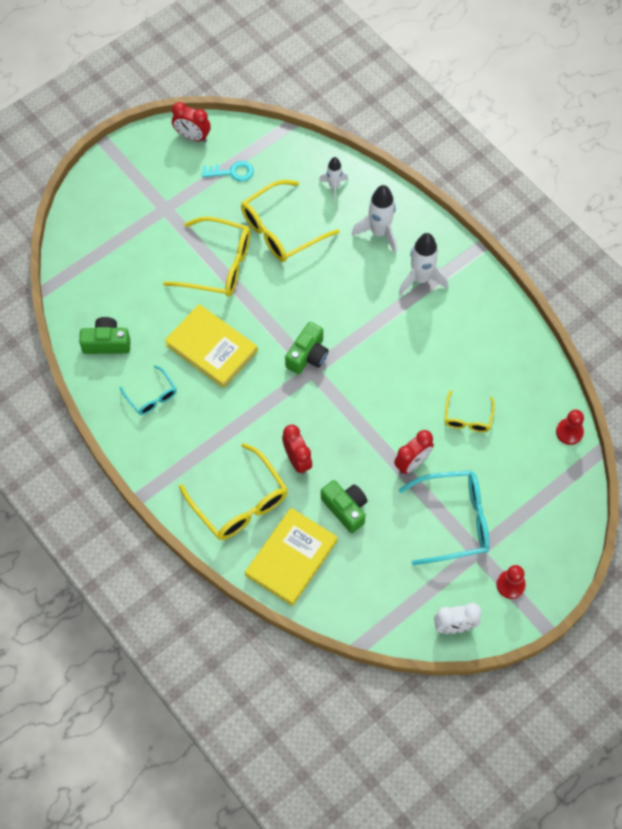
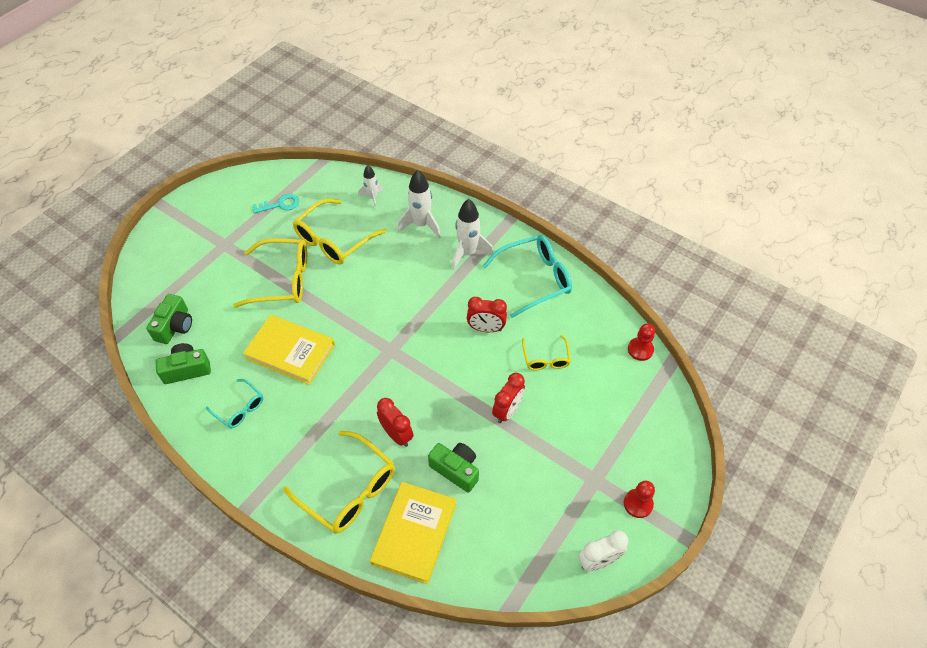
camera: 15 degrees left, 10 degrees down
red clock [172,102,211,142] -> red clock moved to [467,297,507,332]
green camera [285,322,328,374] -> green camera moved to [146,294,192,344]
turquoise glasses [399,470,489,565] -> turquoise glasses moved to [482,235,572,318]

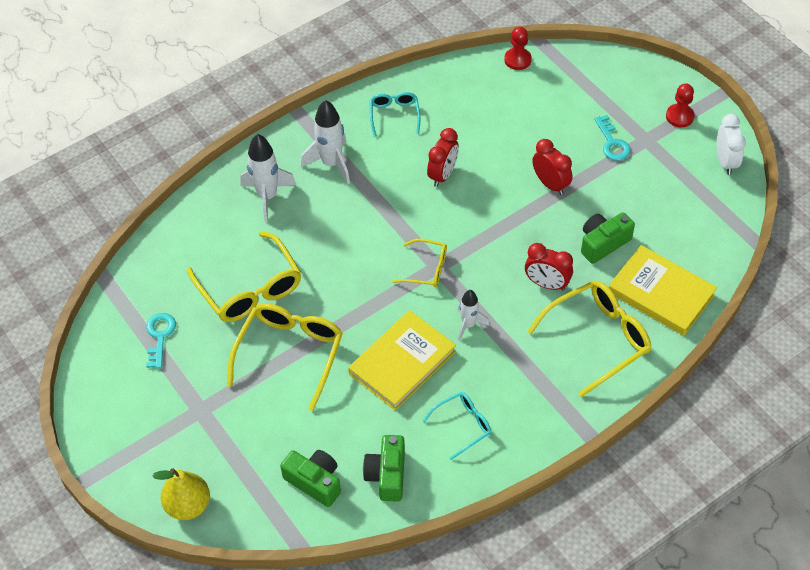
camera: 70 degrees left, 0 degrees up
white rocket [358,165,383,209] -> white rocket moved to [457,290,490,341]
red clock [377,398,414,447] -> red clock turned 135 degrees counterclockwise [525,243,573,290]
turquoise glasses [482,235,572,318] -> turquoise glasses [370,92,420,137], size x0.55
yellow glasses [522,335,571,370] -> yellow glasses moved to [392,239,447,288]
none -> yellow pear [152,468,210,520]
none -> turquoise key [594,115,631,161]

